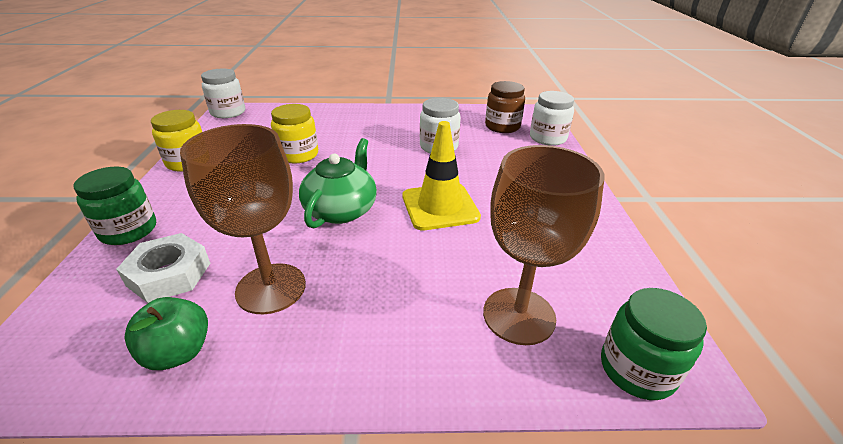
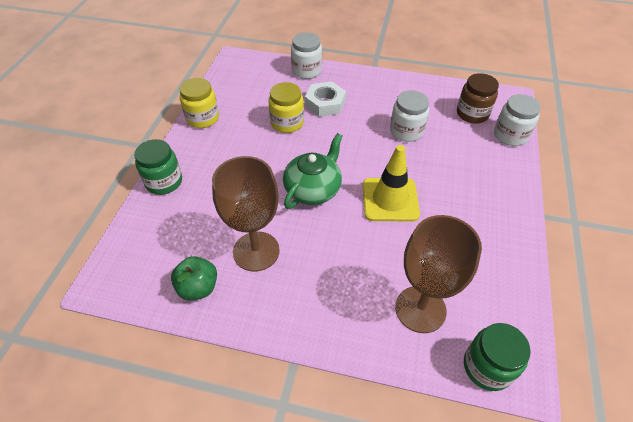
camera: 15 degrees right, 15 degrees up
white nut [116,233,210,303] -> white nut moved to [305,81,346,117]
white jar [201,68,245,118] -> white jar moved to [291,32,322,79]

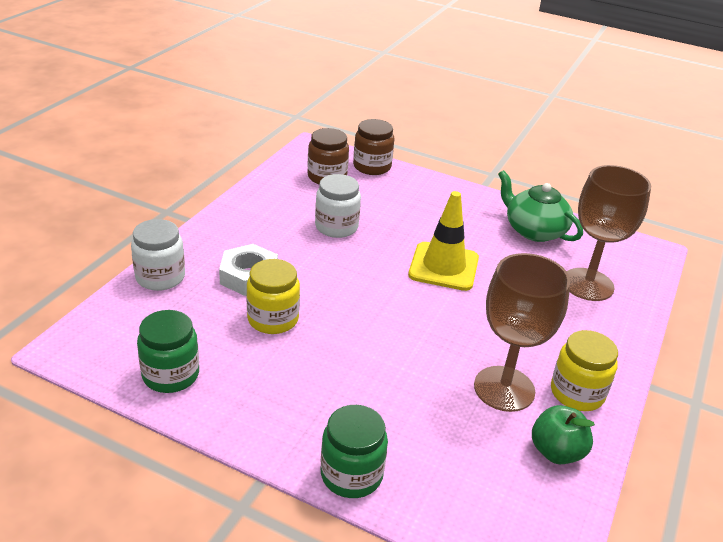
camera: 80 degrees left, 15 degrees down
yellow jar [180,78,219,128] -> yellow jar moved to [551,330,618,411]
green teapot [283,133,342,209] -> green teapot moved to [498,170,583,242]
green jar [464,323,531,391] -> green jar moved to [137,310,199,393]
white jar [494,94,541,146] -> brown jar [353,119,394,175]

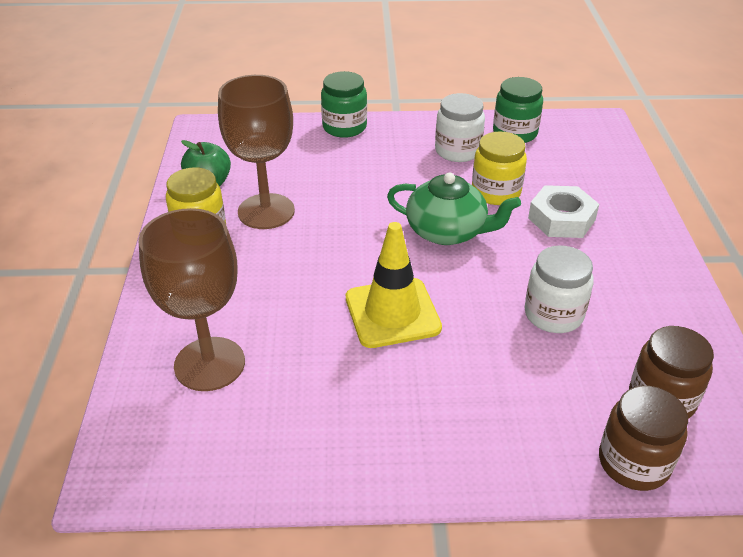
camera: 155 degrees right, 5 degrees up
white jar [131,219,185,291] -> white jar moved to [435,93,485,162]
green teapot [498,170,583,242] -> green teapot moved to [387,172,521,245]

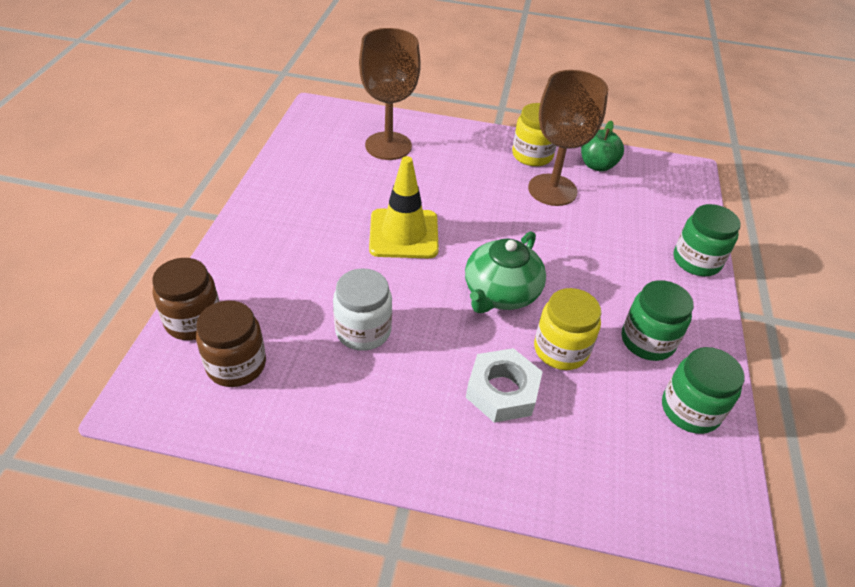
camera: 100 degrees right, 5 degrees up
white jar [435,93,485,162] -> green jar [622,280,694,361]

